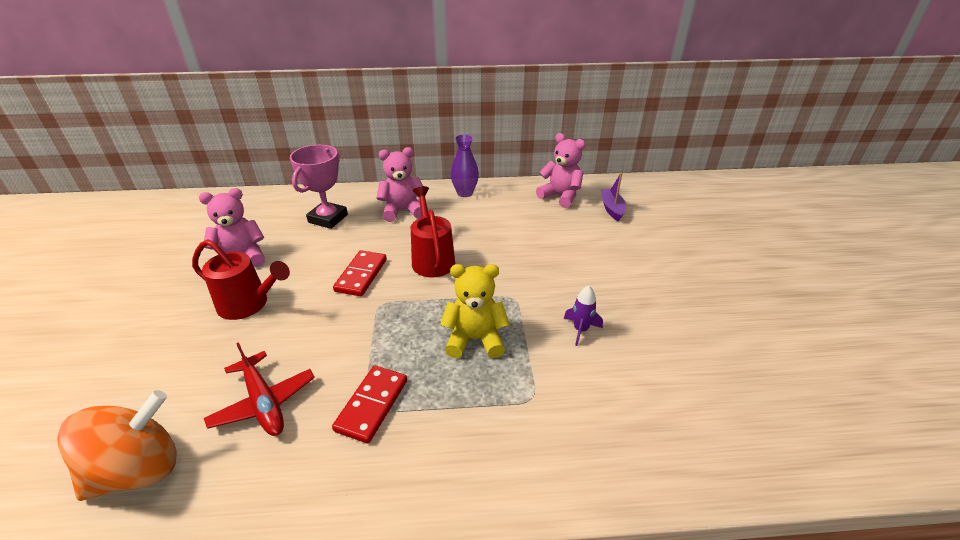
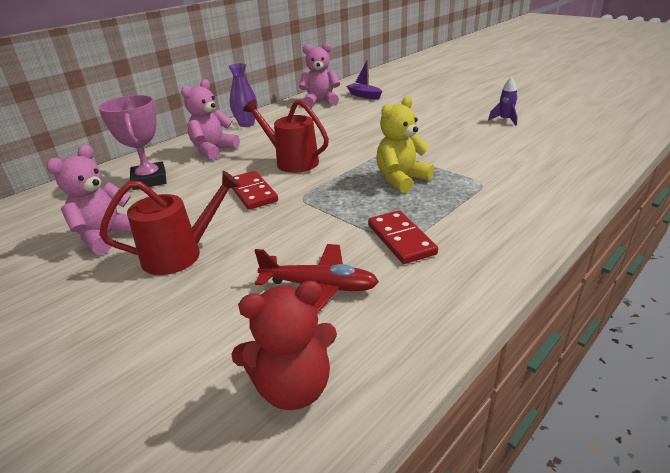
camera: 40 degrees left, 5 degrees down
orange spinning top [57,390,177,501] -> red teddy bear [231,281,337,410]
purple rocket [564,286,603,346] -> purple rocket moved to [488,77,518,126]

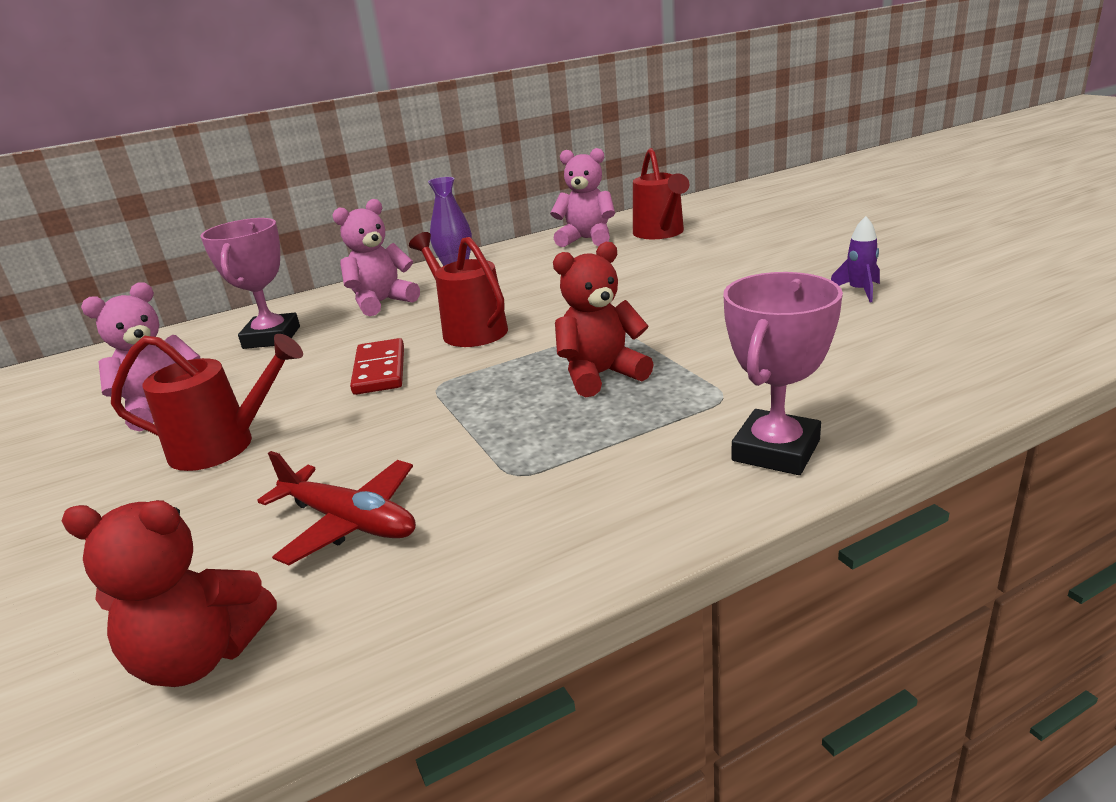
camera: 20 degrees right, 5 degrees down
purple boat [347,59,382,99] -> red watering can [633,148,690,239]
red domino [368,210,438,264] -> none
yellow teddy bear [377,96,434,193] -> red teddy bear [553,242,654,397]
none -> pink trophy [723,272,843,475]

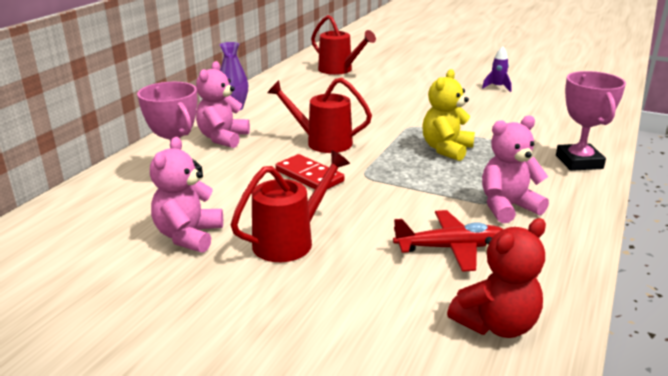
camera: 40 degrees left, 0 degrees up
pink teddy bear [550,148,615,247] -> pink teddy bear moved to [482,116,549,223]
red teddy bear [553,242,654,397] -> yellow teddy bear [422,69,475,161]

